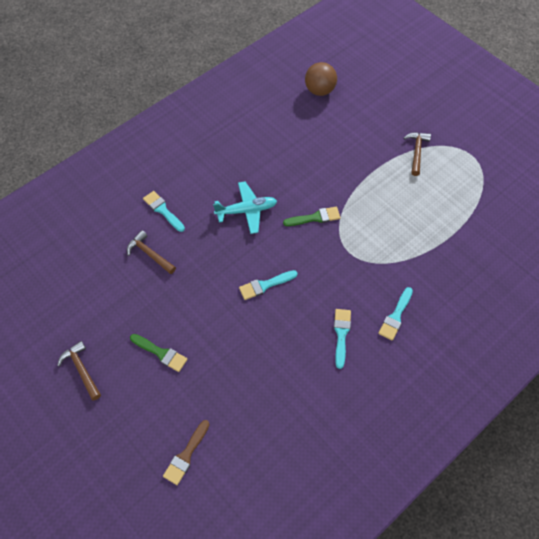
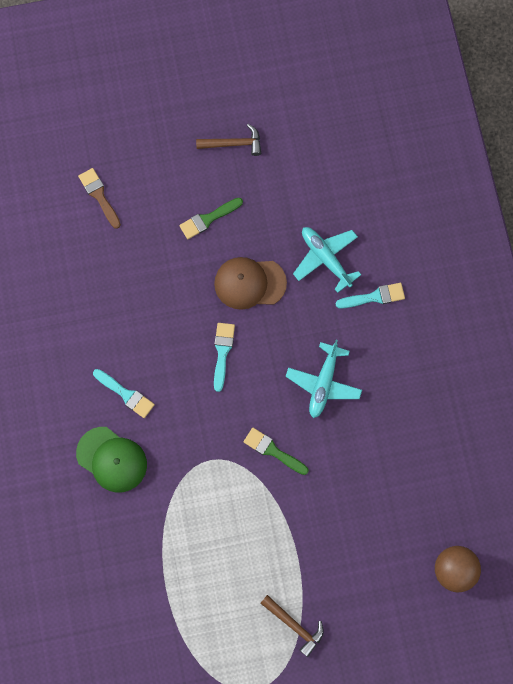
camera: 120 degrees right, 15 degrees up
brown hammer [127,230,176,274] -> turquoise plane [293,227,361,293]
green brush [283,207,341,226] -> green brush turned 105 degrees clockwise [243,428,309,475]
turquoise brush [378,287,413,341] -> green cap [76,427,147,493]
none -> brown cap [214,257,287,310]

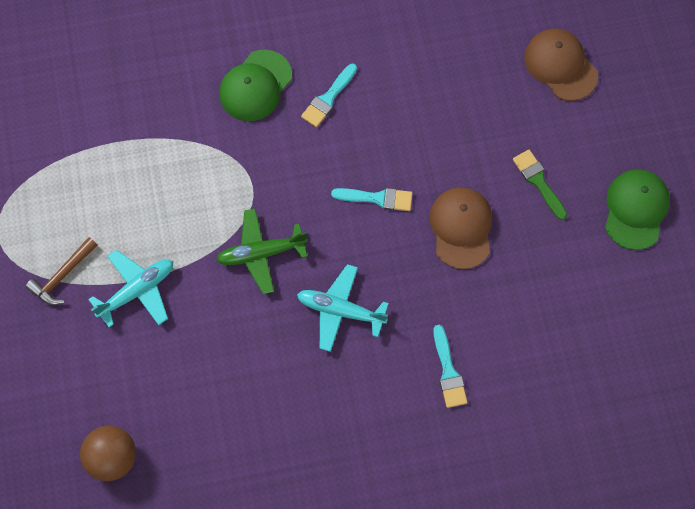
camera: 90 degrees right, 5 degrees down
brown brush [78,168,121,229] -> brown cap [524,29,598,101]
brown hammer [196,124,261,156] -> green cap [605,169,670,250]
green brush [243,428,309,475] -> green plane [216,208,308,294]
turquoise plane [293,227,361,293] -> turquoise plane moved to [88,250,173,328]

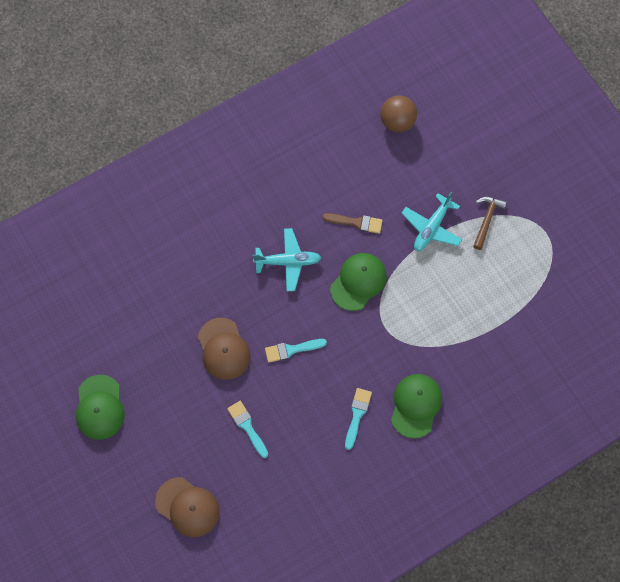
camera: 160 degrees right, 0 degrees up
green plane [216,208,308,294] -> green cap [330,253,387,311]
turquoise brush [433,325,468,408] -> turquoise brush moved to [227,401,268,458]
green brush [513,149,567,220] -> none
none -> brown brush [322,213,383,234]

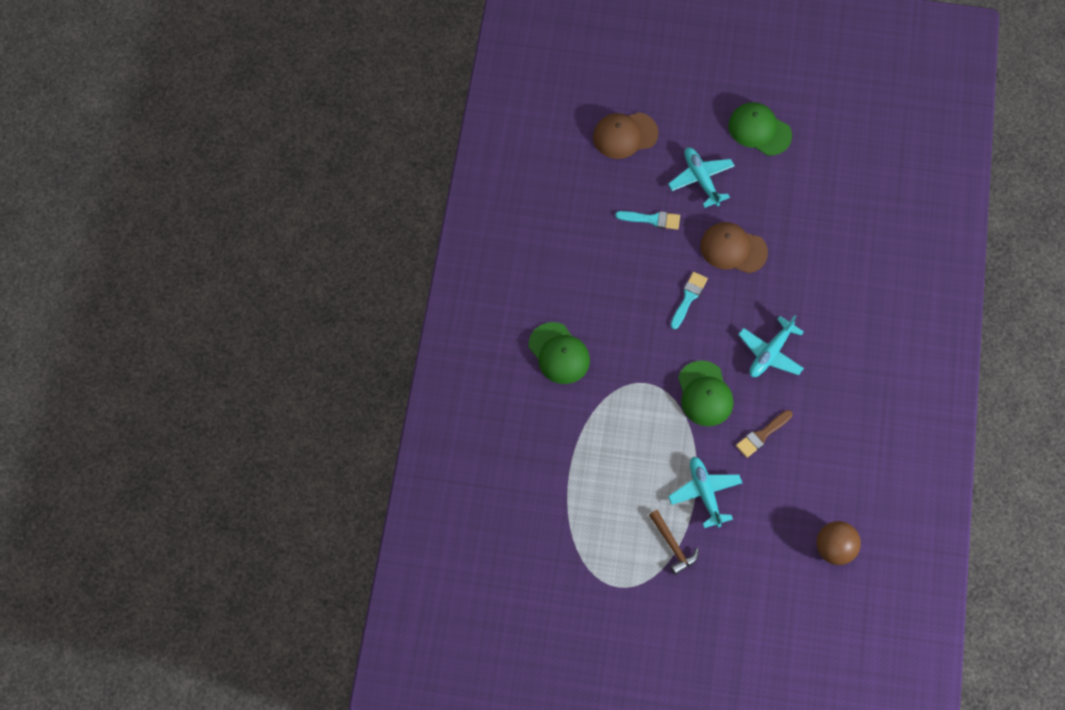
camera: 130 degrees right, 5 degrees down
turquoise brush [345,388,372,450] -> none
none -> turquoise plane [668,147,735,208]

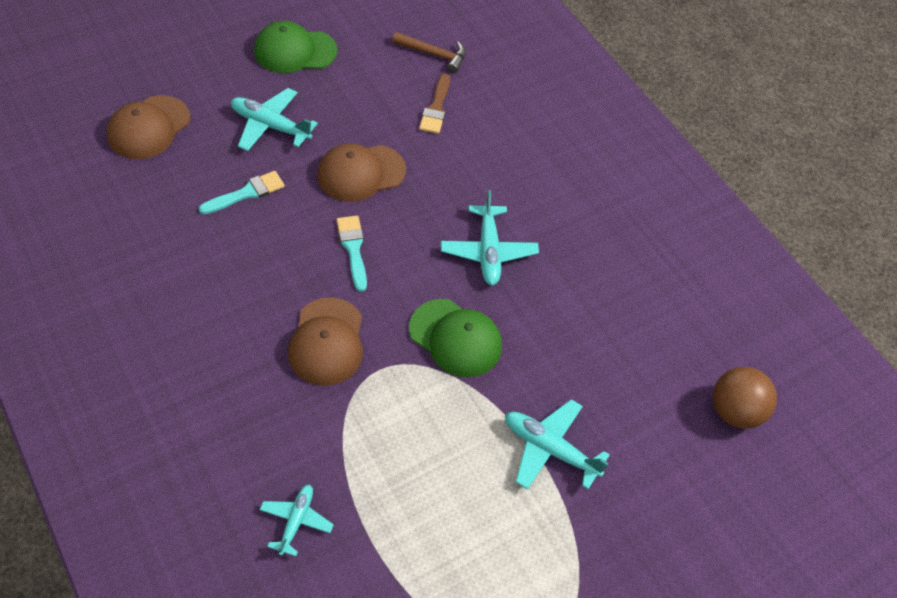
camera: 45 degrees left, 10 degrees down
green cap [529,322,590,384] -> none
brown hammer [649,510,699,575] -> brown hammer moved to [392,32,466,73]
brown brush [736,410,793,458] -> brown brush moved to [419,74,450,134]
none -> turquoise plane [259,485,334,556]
none -> brown cap [288,298,363,386]

